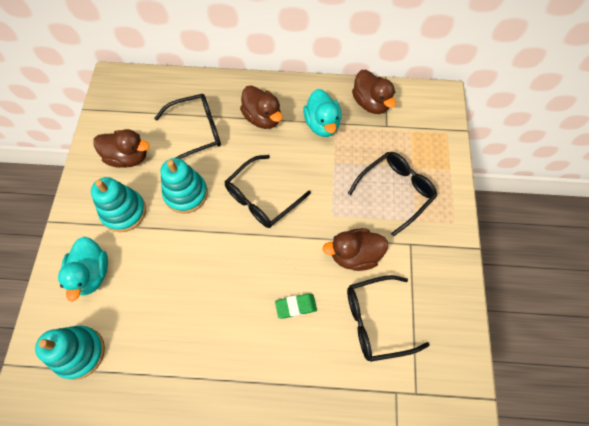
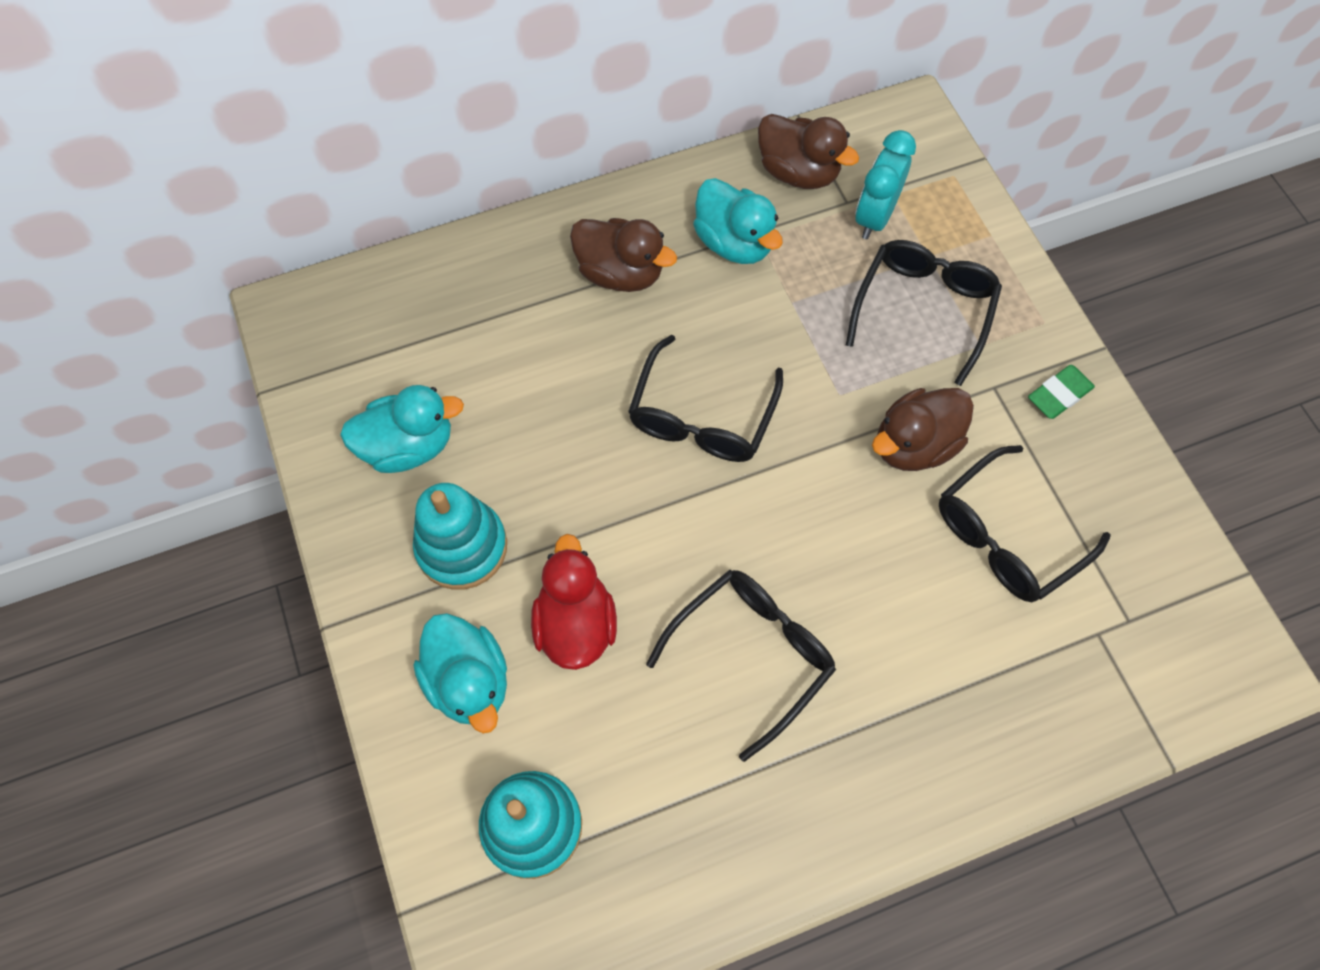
camera: 25 degrees left, 0 degrees up
brown duck [93,129,149,168] -> turquoise duck [340,385,464,473]
black glasses [154,94,221,159] -> black glasses moved to [646,570,836,762]
turquoise stacking toy [160,158,208,214] -> none
green eraser [275,294,317,318] -> green eraser moved to [1028,365,1095,419]
none -> red duck [531,534,617,670]
none -> turquoise clock [855,130,916,239]

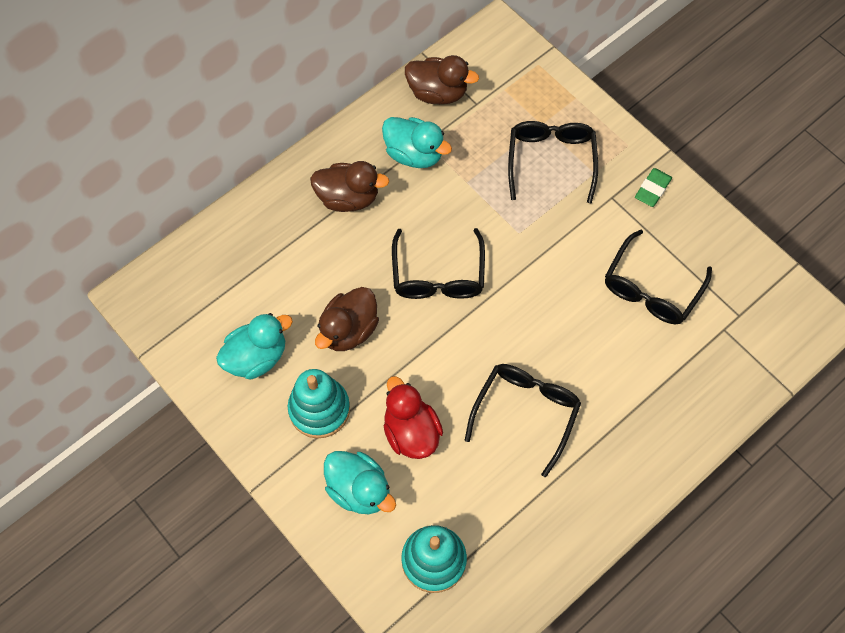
camera: 20 degrees left, 0 degrees up
turquoise clock [855,130,916,239] -> none
brown duck [872,388,974,471] -> brown duck moved to [315,287,379,351]

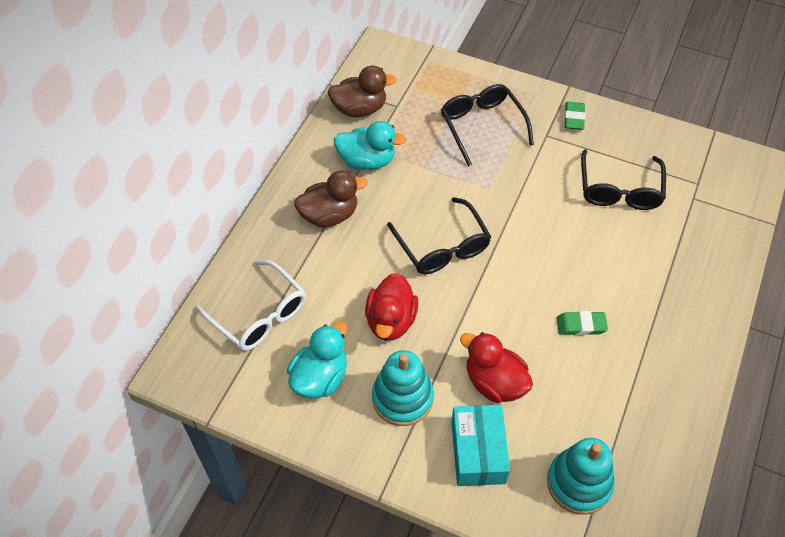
camera: 25 degrees left, 10 degrees down
brown duck [315,287,379,351] -> red duck [365,273,418,341]
turquoise duck [324,451,396,514] -> turquoise box [451,405,510,486]
black glasses [465,364,581,477] -> green eraser [557,311,608,336]
none -> white glasses [196,260,306,351]

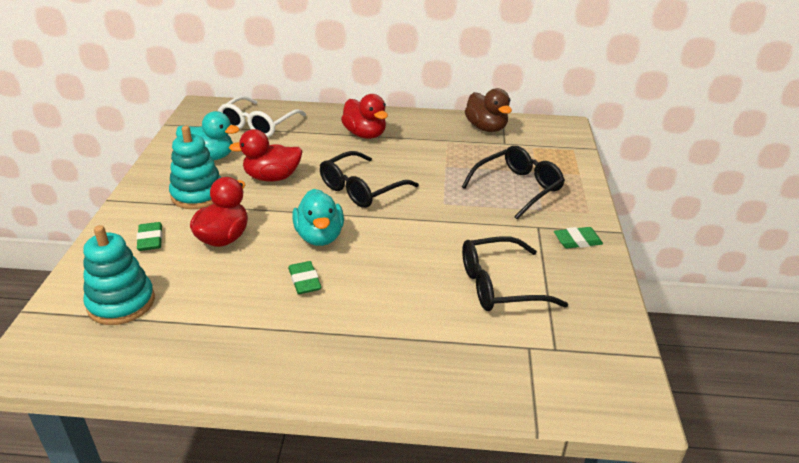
camera: 70 degrees right, 20 degrees down
brown duck [294,170,368,227] -> red duck [341,94,388,139]
turquoise duck [334,121,406,170] -> turquoise duck moved to [292,189,344,246]
turquoise box [451,405,510,486] -> green eraser [136,222,163,251]

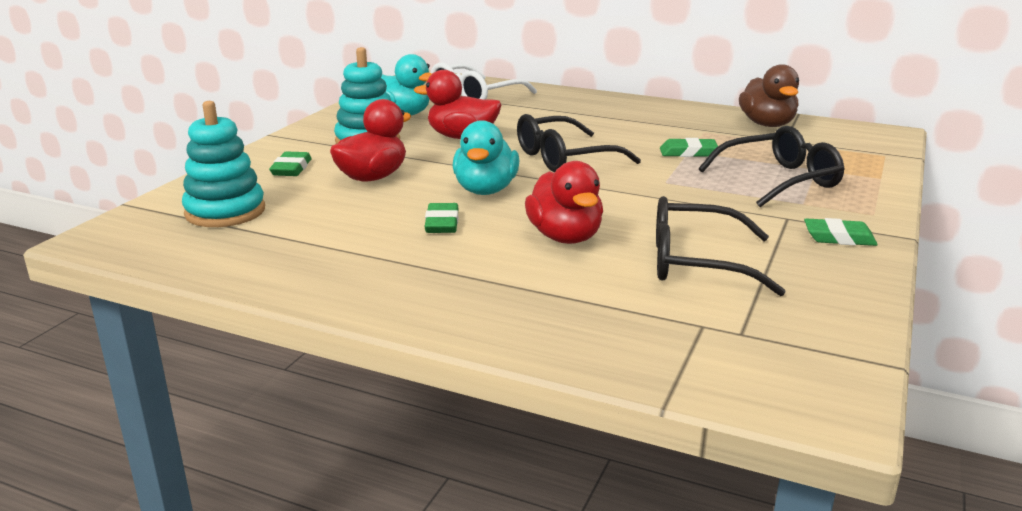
camera: 20 degrees right, 10 degrees down
red duck [341,94,388,139] -> red duck moved to [525,161,603,244]
none -> green eraser [660,138,718,157]

